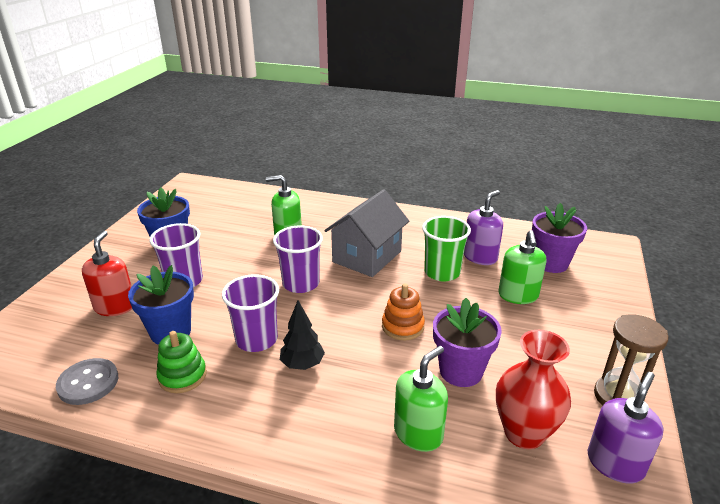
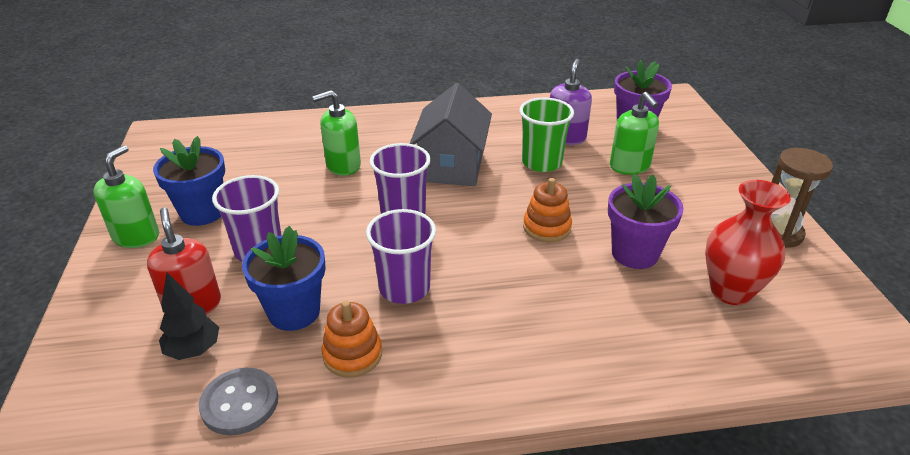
camera: 25 degrees left, 5 degrees up
green stacking toy [156,331,207,393] -> orange stacking toy [322,301,382,378]
black tree [280,301,325,370] -> black tree moved to [159,273,219,360]
green soap dispenser [394,346,448,452] -> green soap dispenser moved to [93,145,159,248]
purple soap dispenser [588,372,664,483] -> none

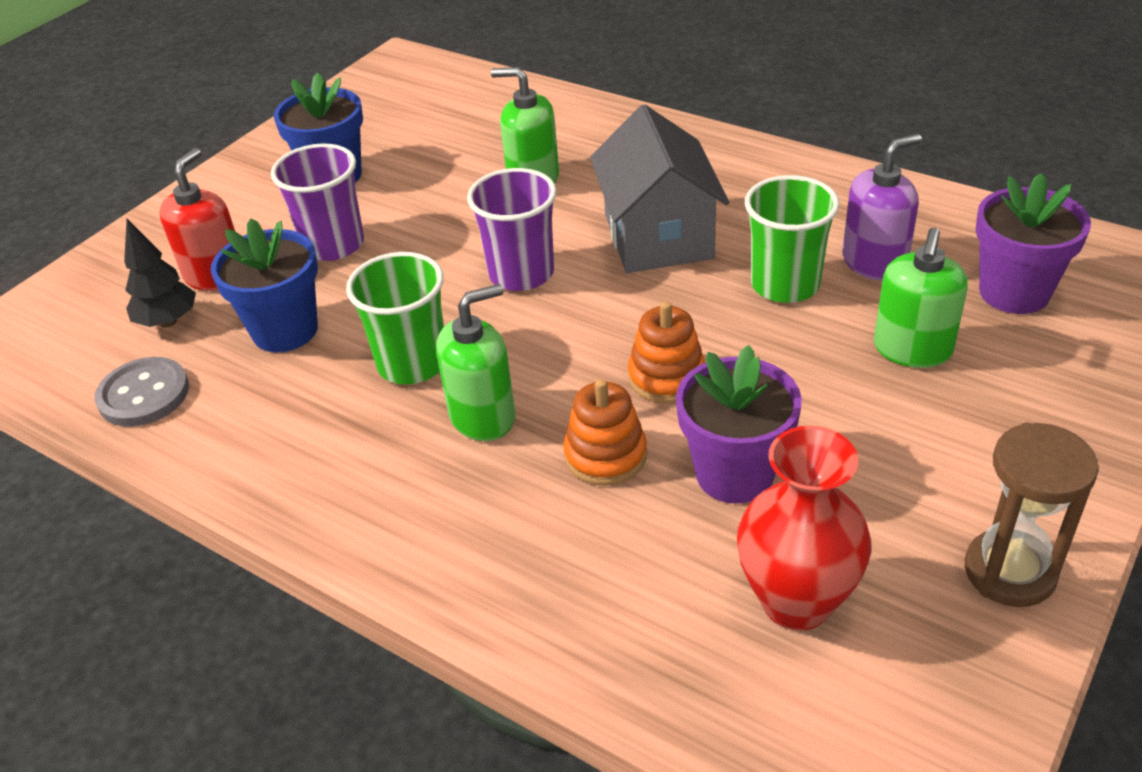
camera: 45 degrees right, 5 degrees up
green soap dispenser [93,145,159,248] -> green soap dispenser moved to [436,284,515,441]
orange stacking toy [322,301,382,378] -> orange stacking toy moved to [563,379,647,486]
purple cup [366,209,436,304] -> green cup [346,252,444,384]
grey house [410,83,492,186] -> grey house turned 60 degrees counterclockwise [590,104,729,273]

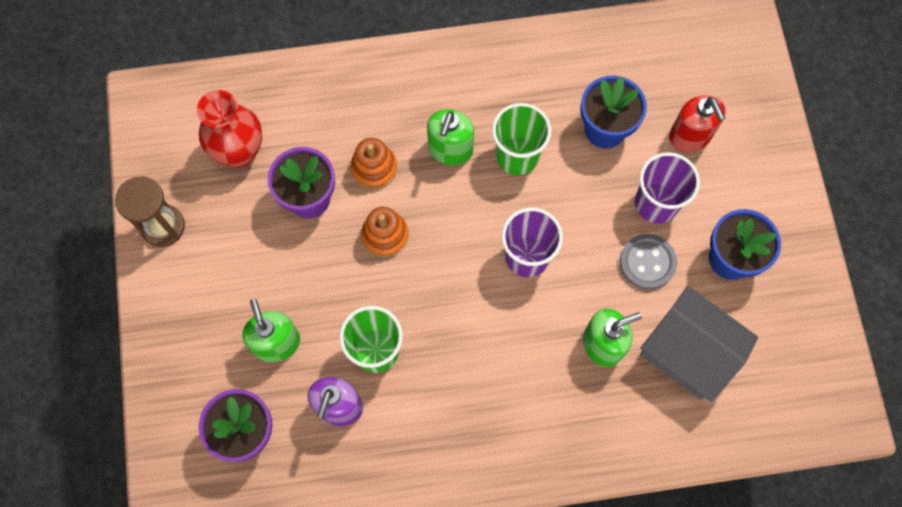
camera: 135 degrees right, 30 degrees up
grey button [95,357,189,427] -> grey button moved to [620,234,677,290]
black tree [124,219,196,327] -> none
grey house [590,104,729,273] -> grey house moved to [640,286,758,402]

